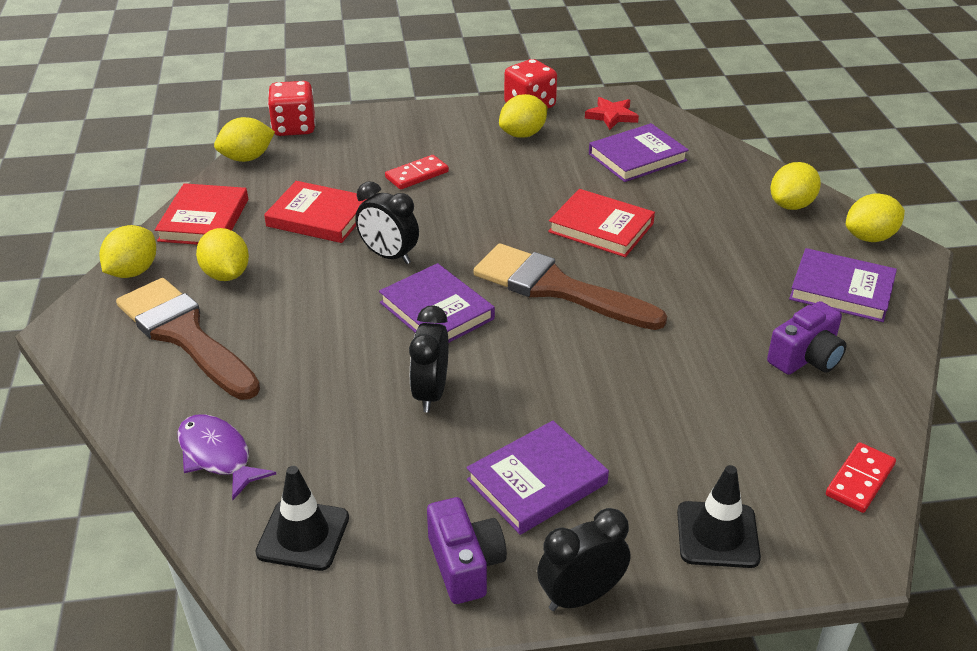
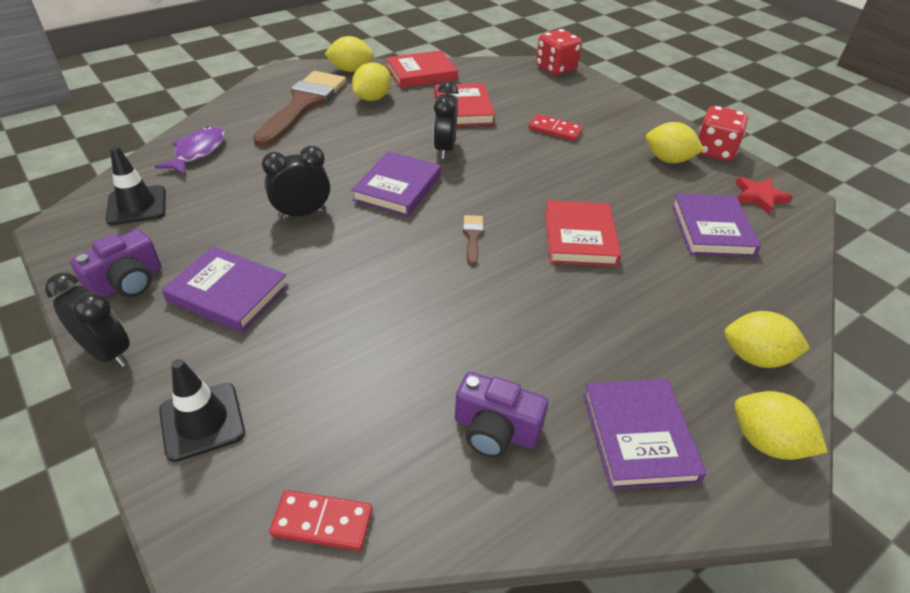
camera: 60 degrees right, 5 degrees up
yellow lemon [214,117,275,162] -> none
brown brush [473,243,667,330] -> brown brush [463,215,484,266], size x0.40
purple book [589,123,689,182] -> purple book turned 60 degrees clockwise [672,194,761,257]

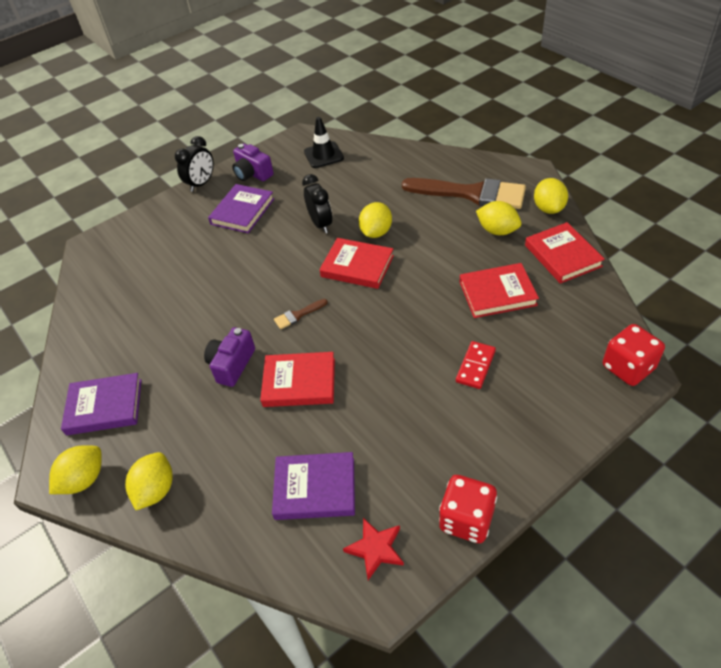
camera: 95 degrees right, 5 degrees up
purple fish [154,126,225,176] -> none
black traffic cone [159,359,245,462] -> none
red domino [269,490,373,551] -> none
purple book [351,151,441,217] -> red book [319,238,394,289]
black clock [433,81,459,159] -> none
purple camera [455,372,548,458] -> purple camera moved to [204,327,255,387]
brown brush [463,215,484,266] -> brown brush turned 150 degrees clockwise [274,299,328,329]
yellow lemon [646,122,704,163] -> yellow lemon moved to [359,202,392,238]

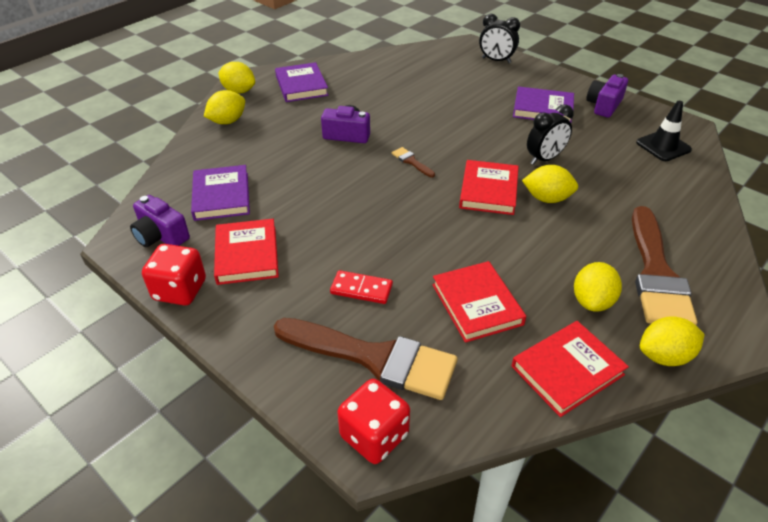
camera: 75 degrees right, 5 degrees down
yellow lemon [125,452,173,510] -> yellow lemon turned 45 degrees counterclockwise [204,90,245,124]
black clock [175,136,214,192] -> black clock moved to [479,14,520,63]
red book [260,352,335,407] -> red book moved to [214,219,279,285]
red star [343,518,404,580] -> purple camera [130,195,190,247]
none -> brown brush [274,318,457,400]

